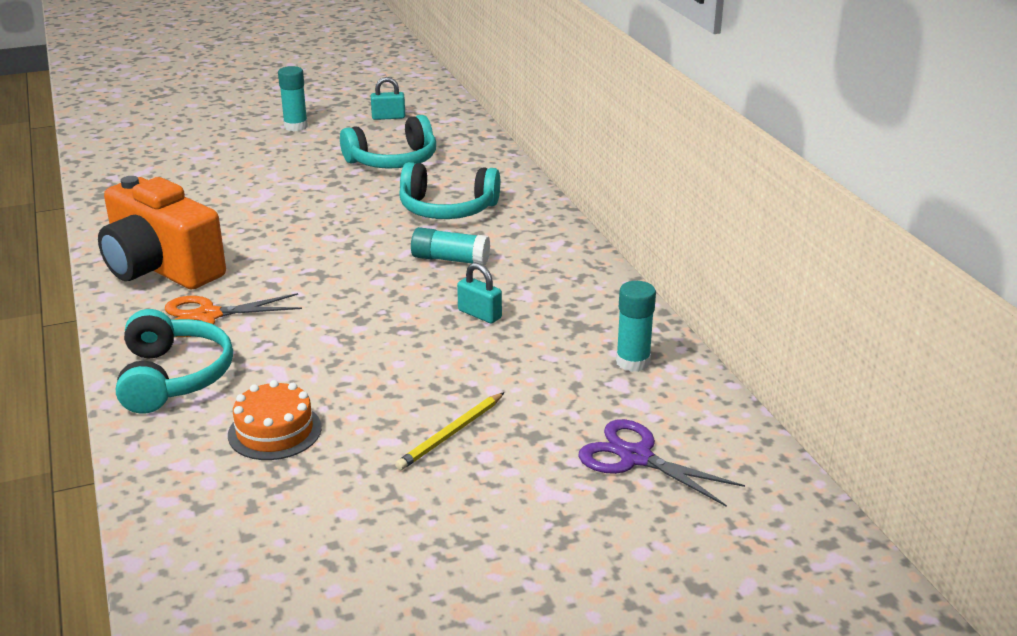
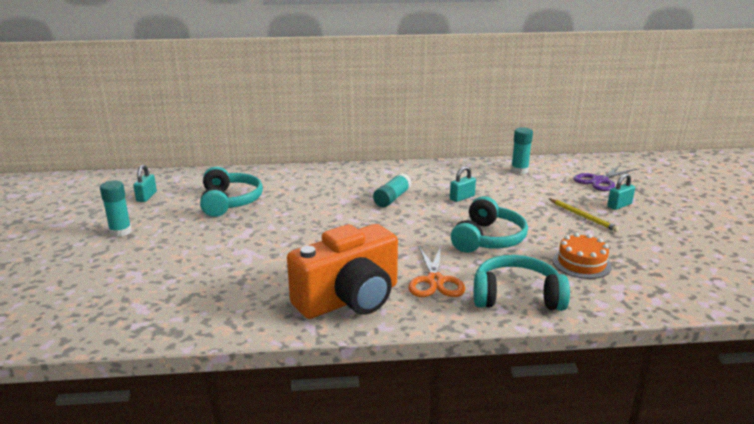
camera: 75 degrees left, 5 degrees down
turquoise headphones [399,162,500,219] -> turquoise headphones moved to [451,196,528,253]
none -> turquoise padlock [607,173,635,210]

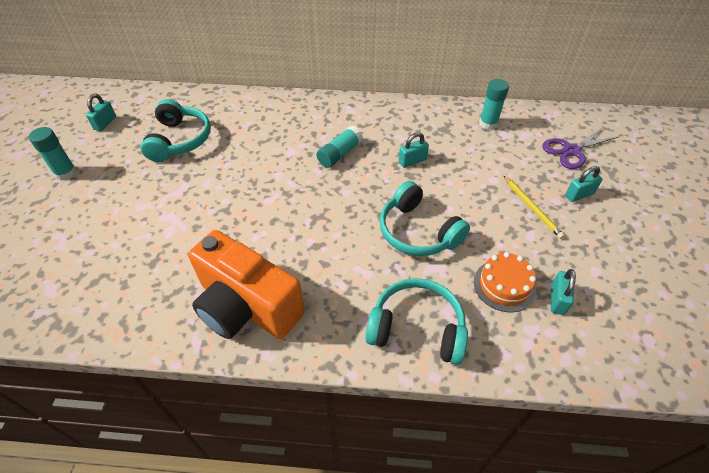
camera: 10 degrees right, 25 degrees up
orange camera [287,224,398,319] -> orange camera turned 60 degrees clockwise [188,230,305,339]
orange scissors [408,246,465,297] -> none
turquoise headphones [451,196,528,253] -> turquoise headphones turned 105 degrees clockwise [380,181,470,256]
none -> turquoise padlock [551,269,576,315]

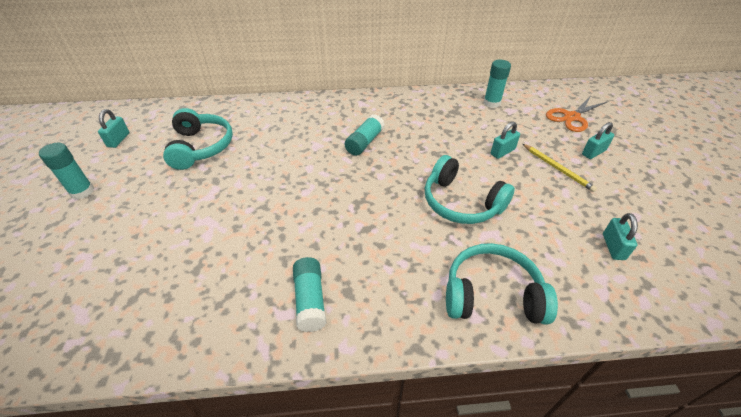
camera: 10 degrees left, 5 degrees down
orange camera [188,230,305,339] -> turquoise glue stick [293,257,326,332]
turquoise padlock [399,132,429,168] -> turquoise padlock moved to [491,121,520,159]
orange cake [474,252,536,312] -> none
purple scissors [542,127,618,169] -> orange scissors [546,96,607,132]

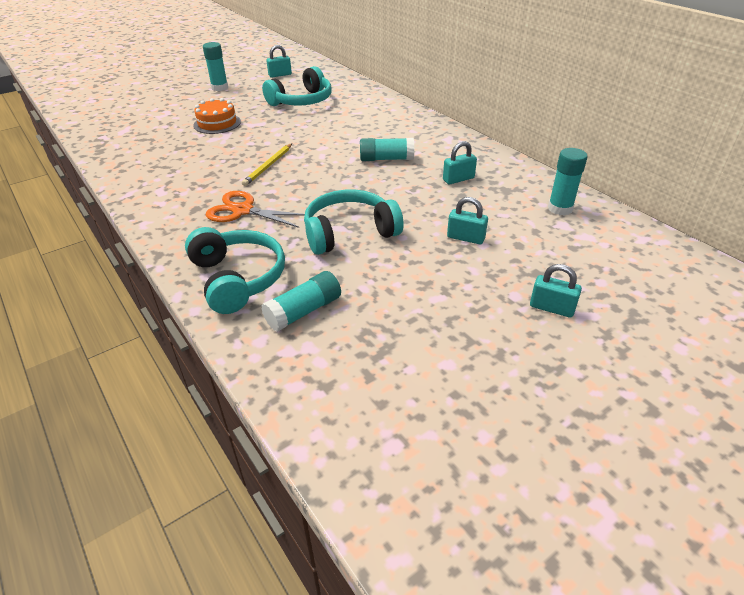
camera: 60 degrees right, 5 degrees down
turquoise glue stick [293,257,326,332] -> turquoise glue stick moved to [261,271,341,332]
turquoise headphones [425,155,515,224] -> turquoise headphones turned 60 degrees clockwise [304,190,404,255]
yellow pencil [523,144,597,192] -> yellow pencil moved to [242,143,292,186]
orange scissors [546,96,607,132] -> orange scissors moved to [206,191,305,228]
turquoise padlock [603,213,638,260] -> turquoise padlock moved to [443,141,477,184]
none -> orange cake [193,98,241,134]

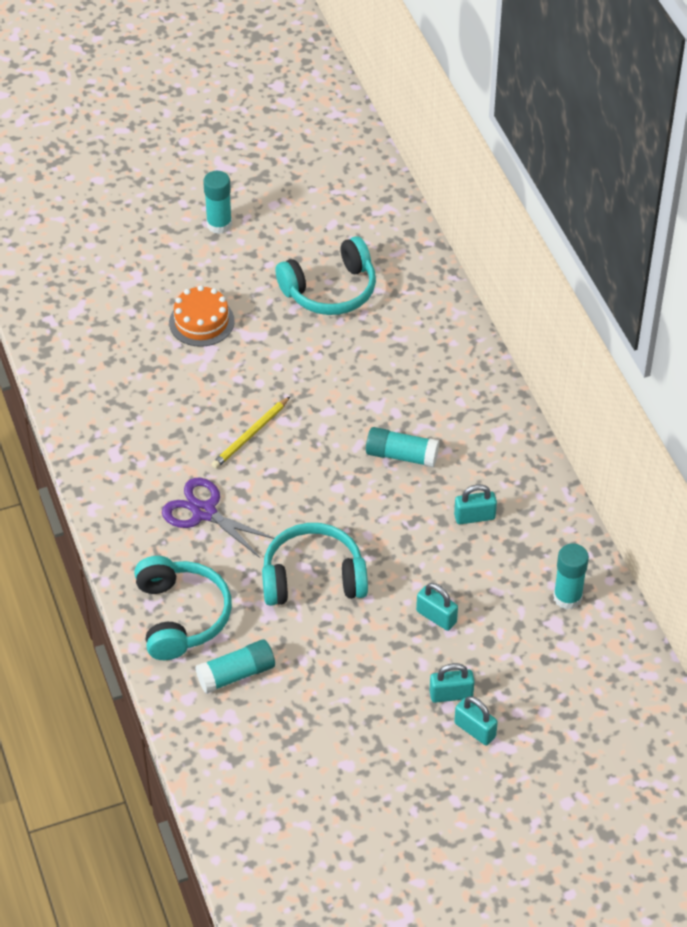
camera: 15 degrees right, 10 degrees up
orange scissors [206,191,305,228] -> purple scissors [162,478,274,558]
turquoise padlock [266,45,292,77] -> turquoise padlock moved to [429,663,475,703]

